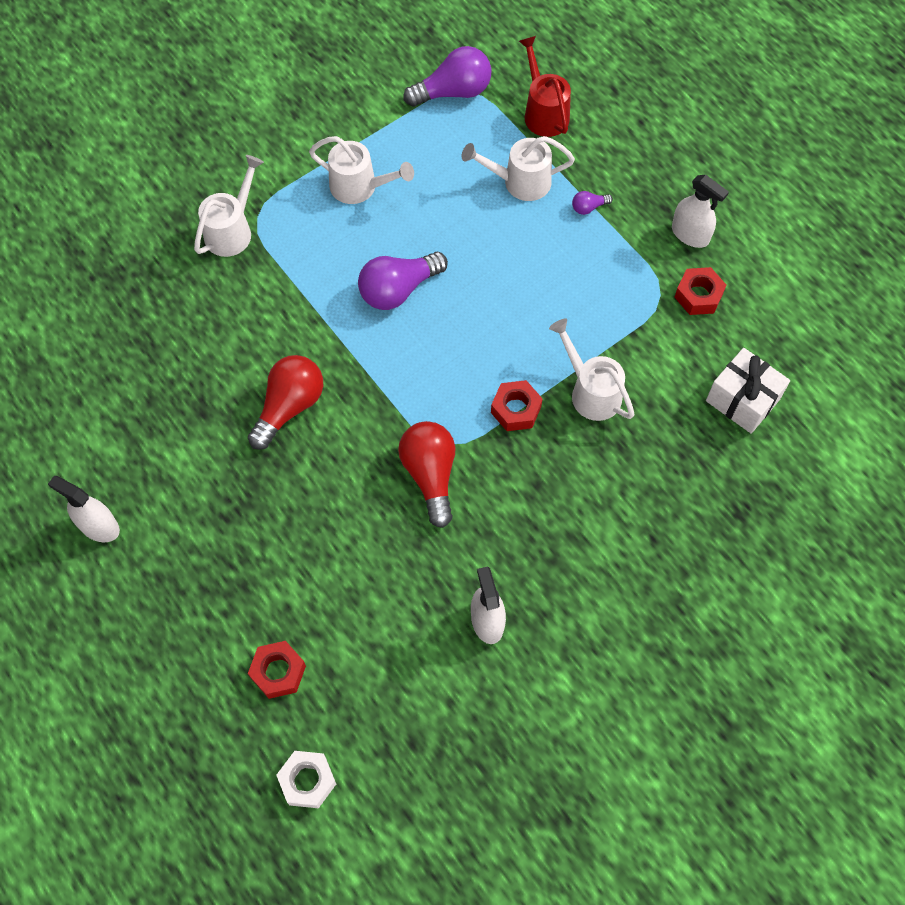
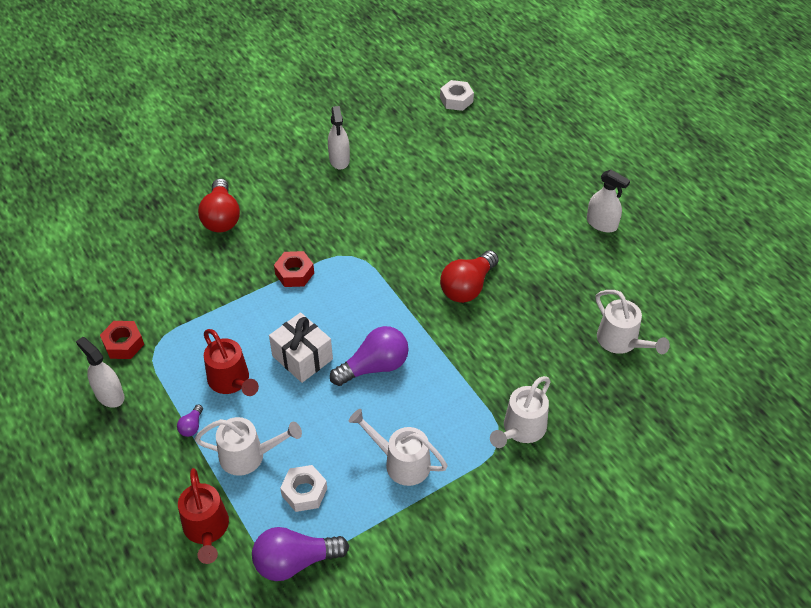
camera: 175 degrees left, 15 degrees down
red nut [248,641,306,699] -> none
red light bulb [398,421,455,528] -> red light bulb moved to [198,178,240,232]
white watering can [549,318,635,421] -> white watering can moved to [596,290,670,354]
purple light bulb [572,191,613,215] -> purple light bulb turned 120 degrees clockwise [177,405,203,437]
white gift [706,348,790,434] -> white gift moved to [269,312,333,383]
none -> red watering can [204,329,259,396]
none -> white nut [280,465,327,512]

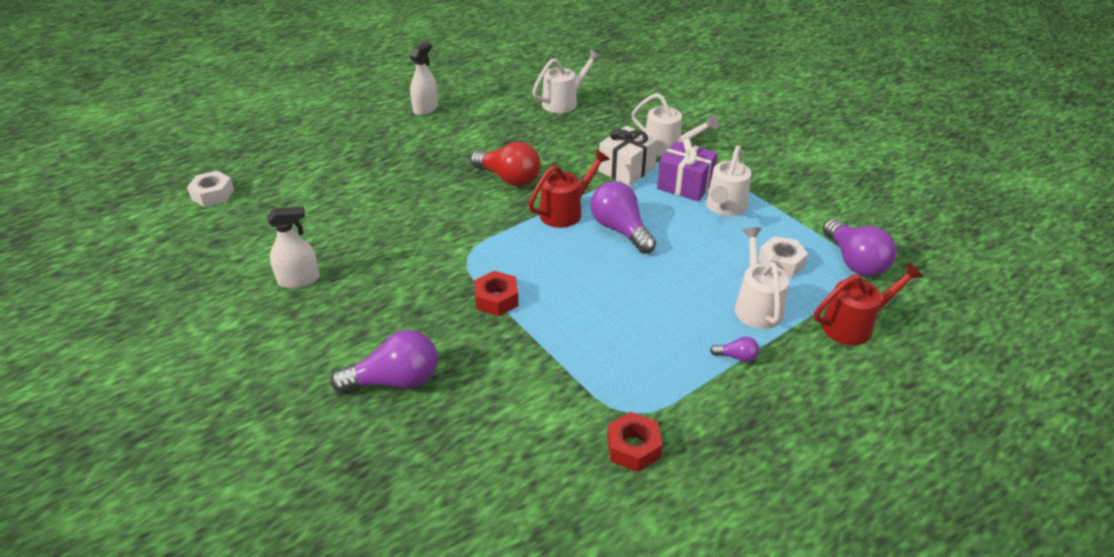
camera: 95 degrees left, 10 degrees down
white spray bottle [76,337,125,408] -> none
red light bulb [198,178,240,232] -> purple light bulb [331,330,438,393]
red watering can [204,329,259,396] -> red watering can moved to [528,149,610,228]
white gift [269,312,333,383] -> white gift moved to [598,126,658,186]
none -> purple gift [657,139,718,201]

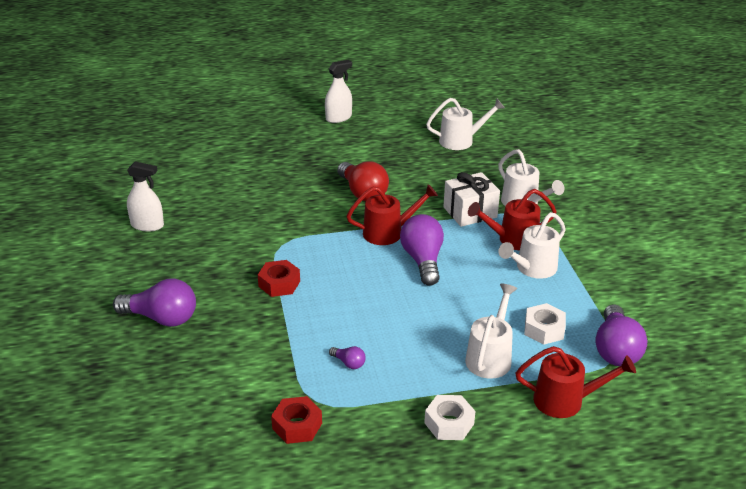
camera: 25 degrees right, 5 degrees down
white nut [187,171,234,207] -> white nut moved to [424,395,476,440]
purple gift [657,139,718,201] -> red watering can [468,189,557,250]
purple light bulb [710,337,759,362] -> purple light bulb moved to [329,346,365,369]

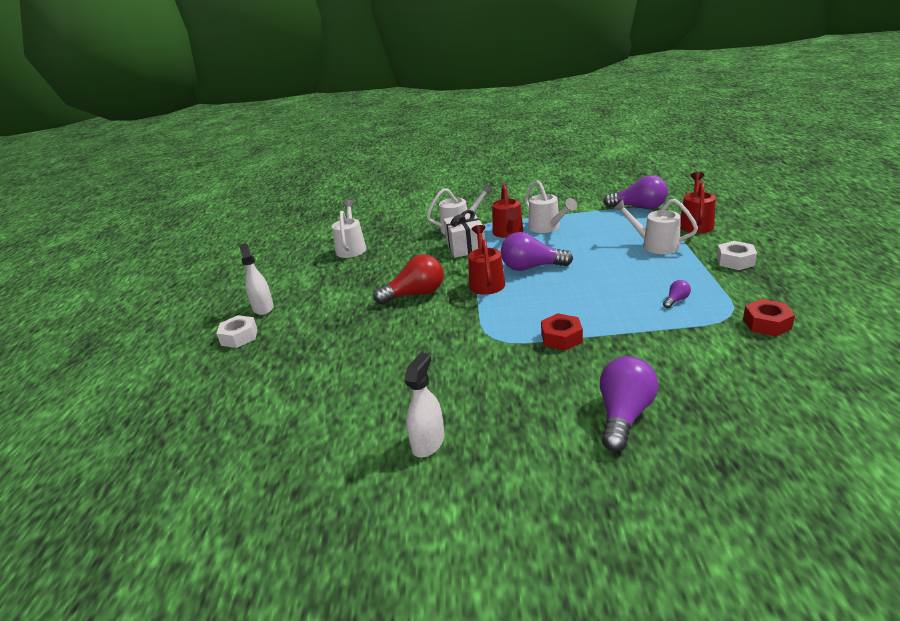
camera: 75 degrees left, 5 degrees down
white nut [524,303,566,345] -> white nut moved to [216,315,257,348]

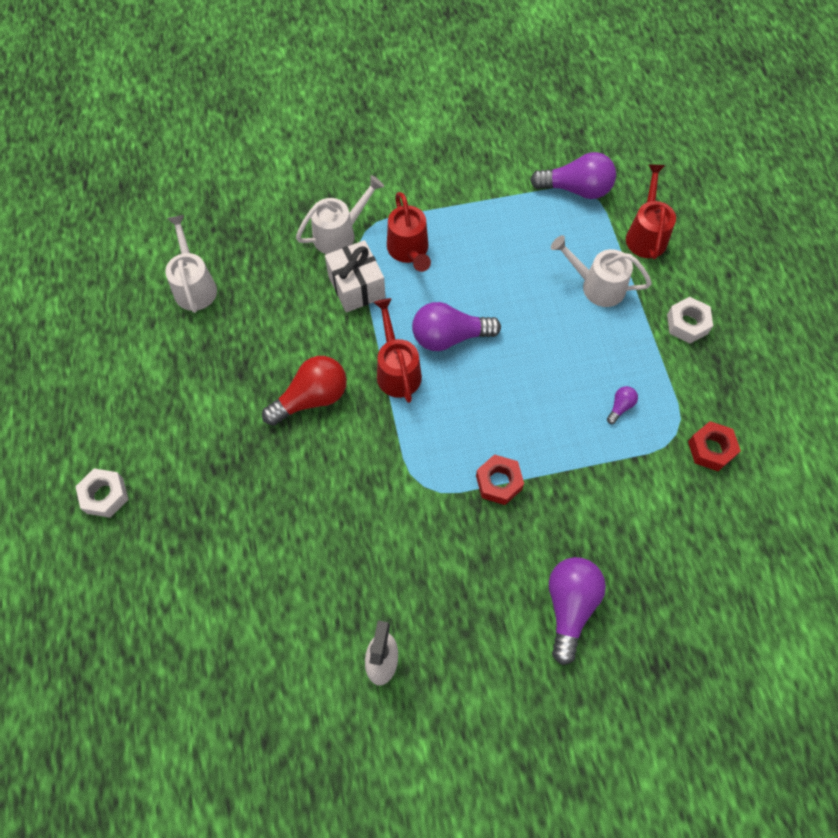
camera: 15 degrees left, 35 degrees up
white spray bottle [239,243,274,315] -> none
white watering can [525,180,577,233] -> none

